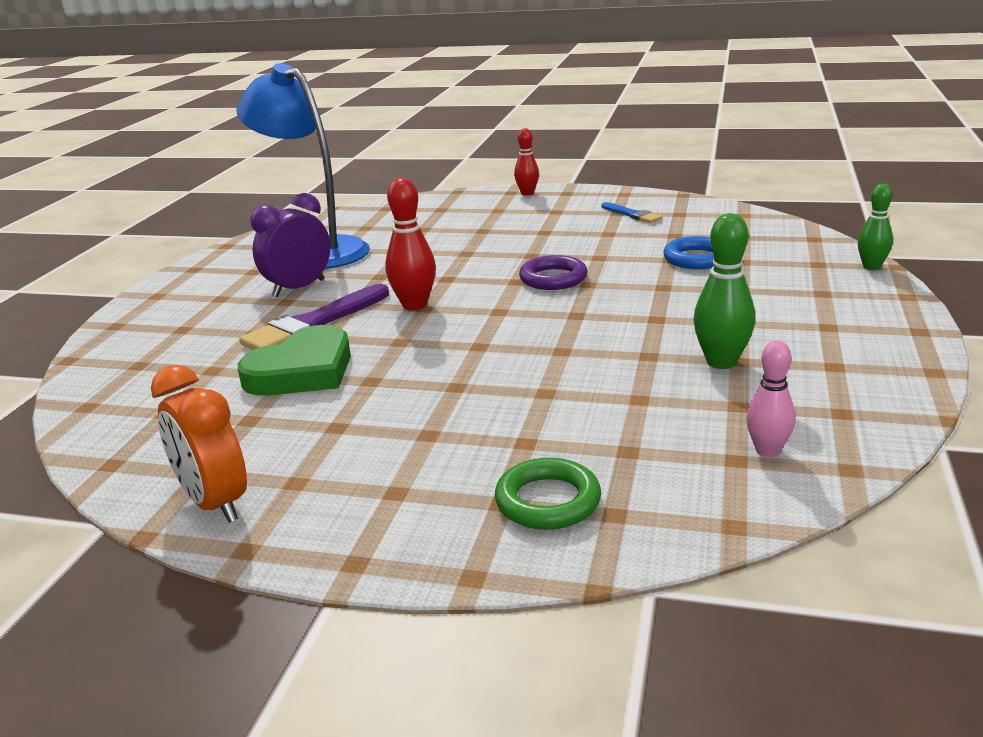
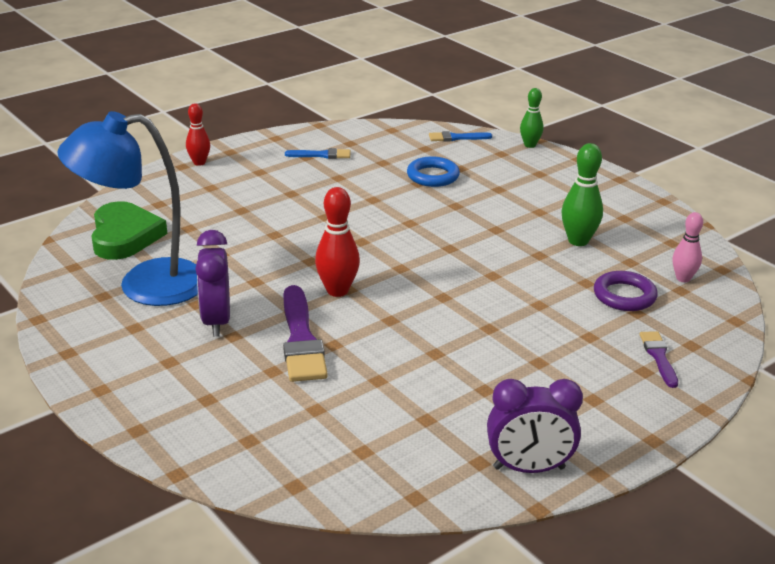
camera: 55 degrees left, 5 degrees up
orange clock [151,365,247,523] -> purple clock [487,379,583,473]
green heart [238,325,351,396] -> green heart moved to [92,201,167,260]
green ring [495,458,601,530] -> purple brush [640,331,678,388]
purple ring [519,255,588,290] -> purple ring moved to [594,271,658,311]
none -> blue brush [429,131,492,142]

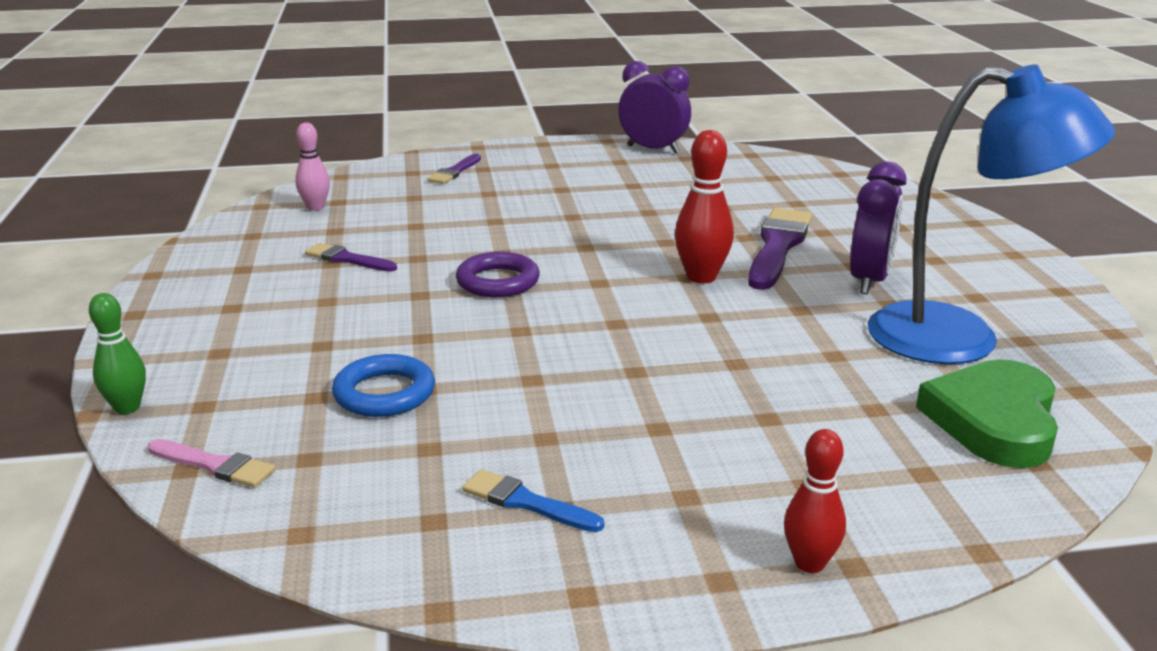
camera: 150 degrees left, 5 degrees down
blue brush [429,131,492,142] -> pink brush [148,439,276,488]
green bowling pin [561,143,603,246] -> purple brush [305,243,397,272]
purple ring [594,271,658,311] -> purple ring moved to [456,252,540,297]

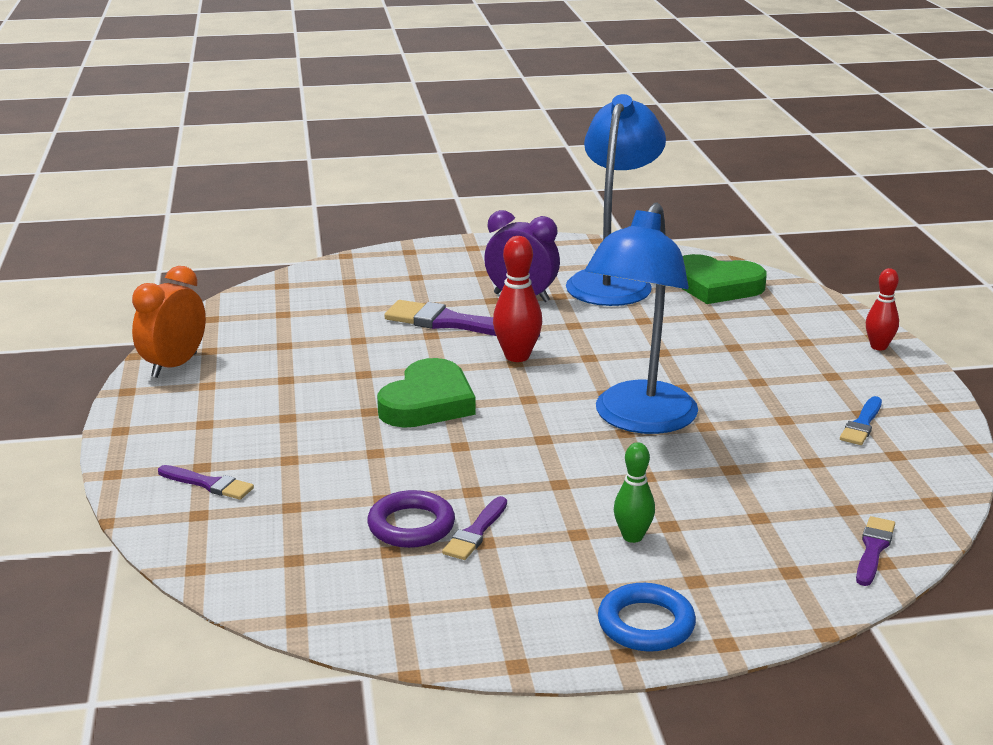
camera: 90 degrees left, 0 degrees up
green bowling pin [89,293,146,414] -> green bowling pin moved to [614,442,655,543]
pink brush [148,439,276,488] -> purple brush [856,516,895,586]
pink bowling pin [295,123,330,211] -> none
blue ring [332,354,435,417] -> blue ring moved to [598,583,696,652]
purple ring [456,252,540,297] -> purple ring moved to [367,490,455,548]
purple clock [618,61,691,154] -> orange clock [132,266,206,378]
none -> green heart [377,358,476,428]
none -> blue lamp [585,202,698,434]

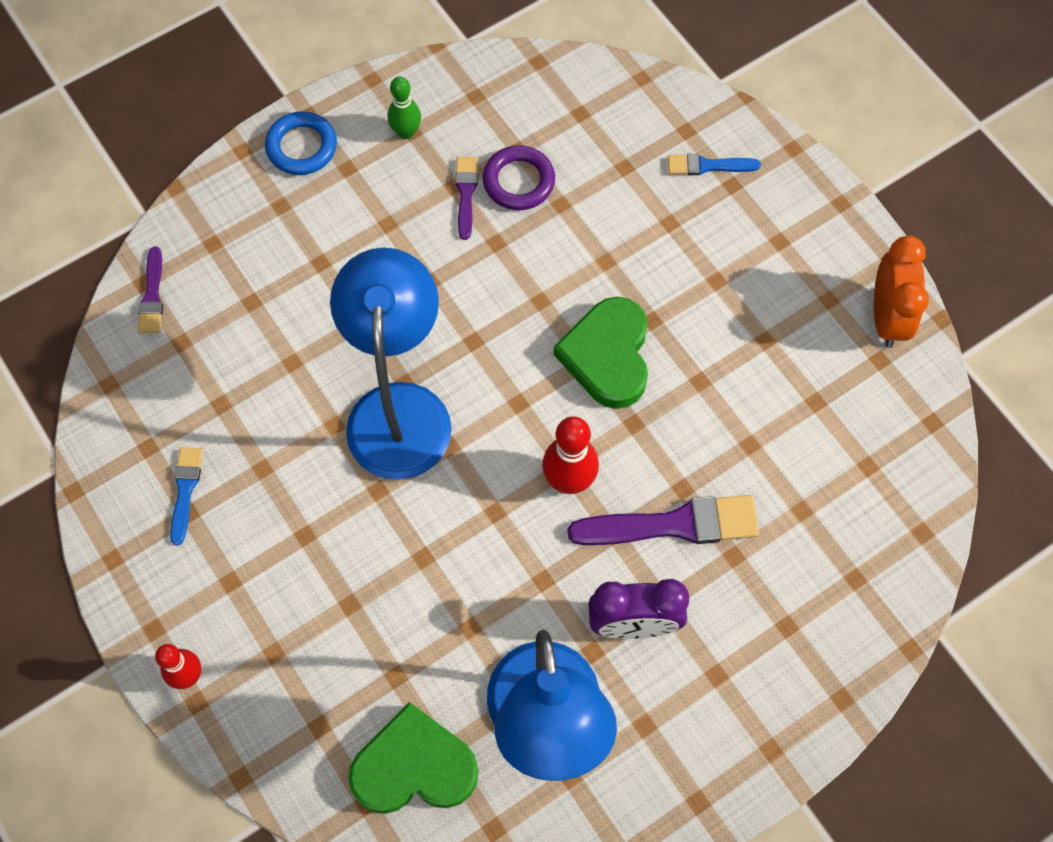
camera: 155 degrees right, 40 degrees up
purple brush [158,465,254,500] -> blue brush [668,153,761,175]
green bowling pin [614,442,655,543] -> green bowling pin moved to [388,76,421,139]

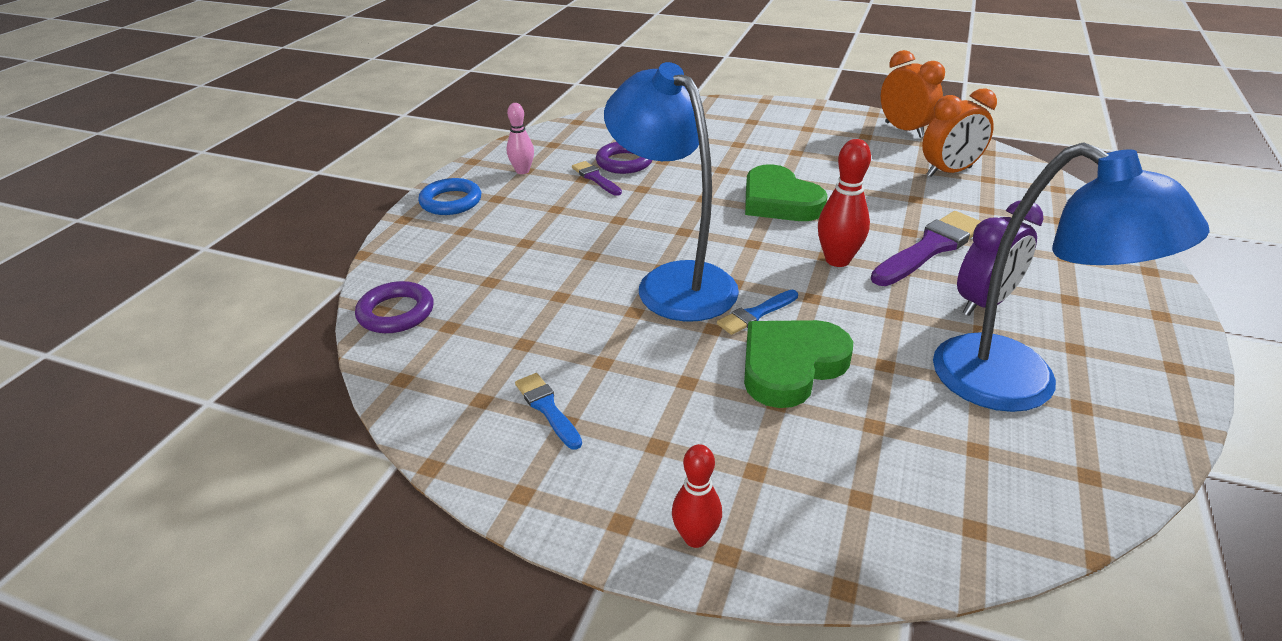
camera: 35 degrees left, 30 degrees down
purple brush [138,247,163,333] -> purple ring [355,281,433,333]
green heart [348,702,478,814] -> green heart moved to [744,320,853,408]
green bowling pin [388,76,421,139] -> pink bowling pin [507,103,534,174]
blue brush [668,153,761,175] -> blue brush moved to [717,290,798,335]
none -> orange clock [922,88,997,177]

